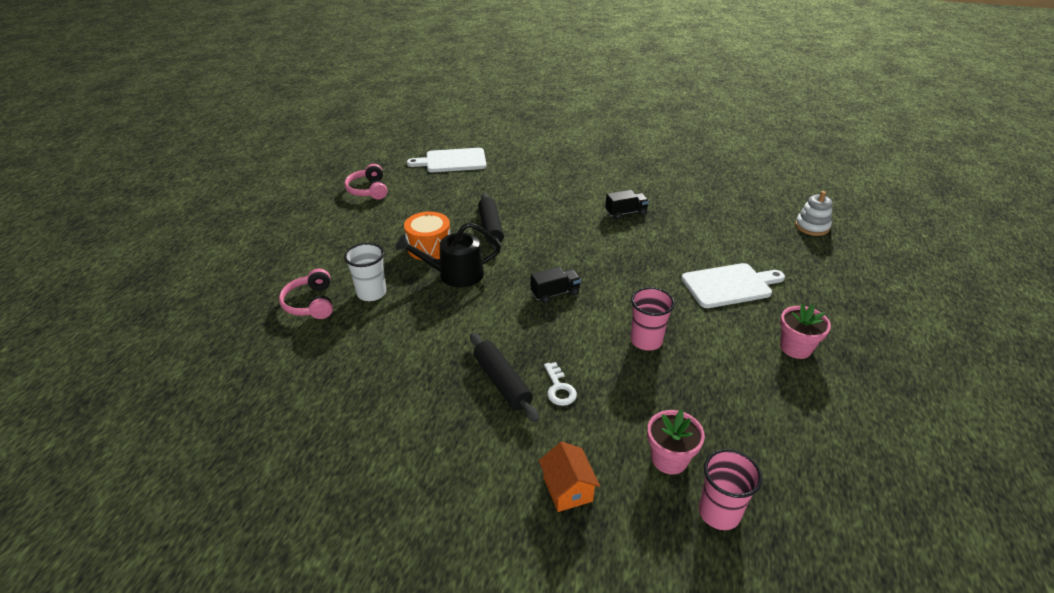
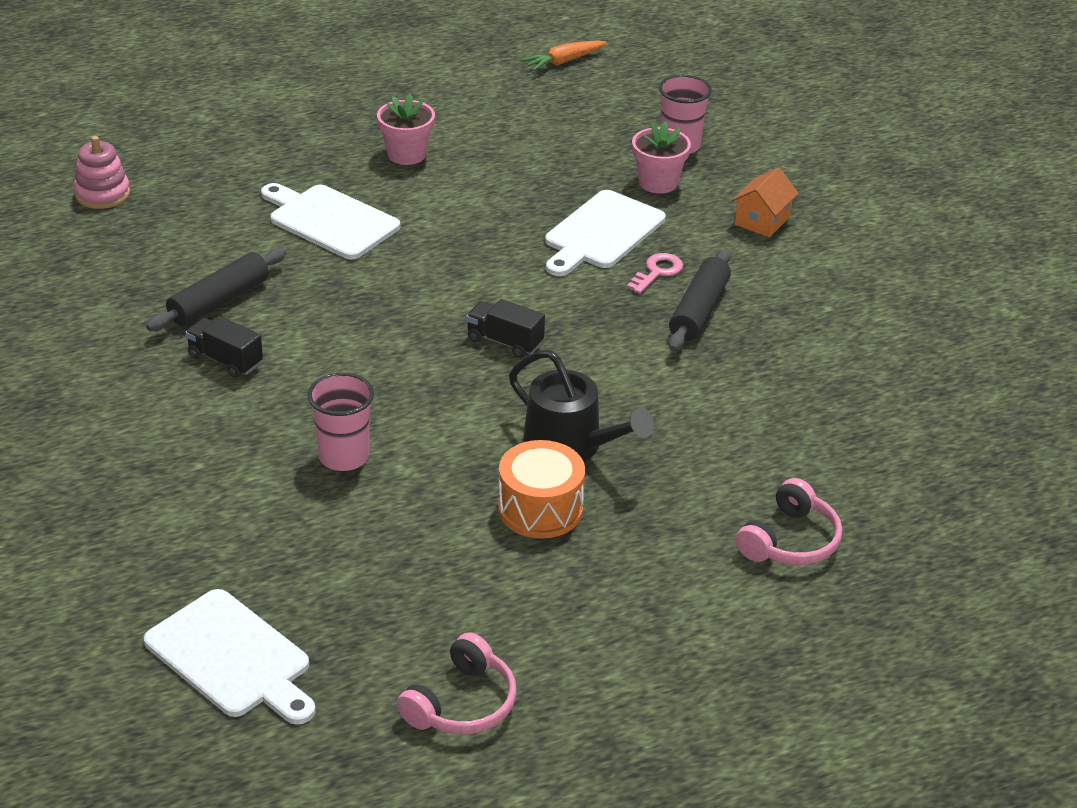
camera: 130 degrees left, 0 degrees up
white cup [344,243,386,301] -> none
black rolling pin [478,193,504,250] -> black rolling pin moved to [146,248,286,331]
white key [544,362,577,406] -> pink key [627,253,683,294]
pink cup [631,287,675,351] -> pink cup moved to [308,373,374,471]
white stacking toy [795,191,833,236] -> pink stacking toy [74,136,130,209]
none -> orange carrot [521,40,607,71]
none -> white cutting board [545,190,666,276]

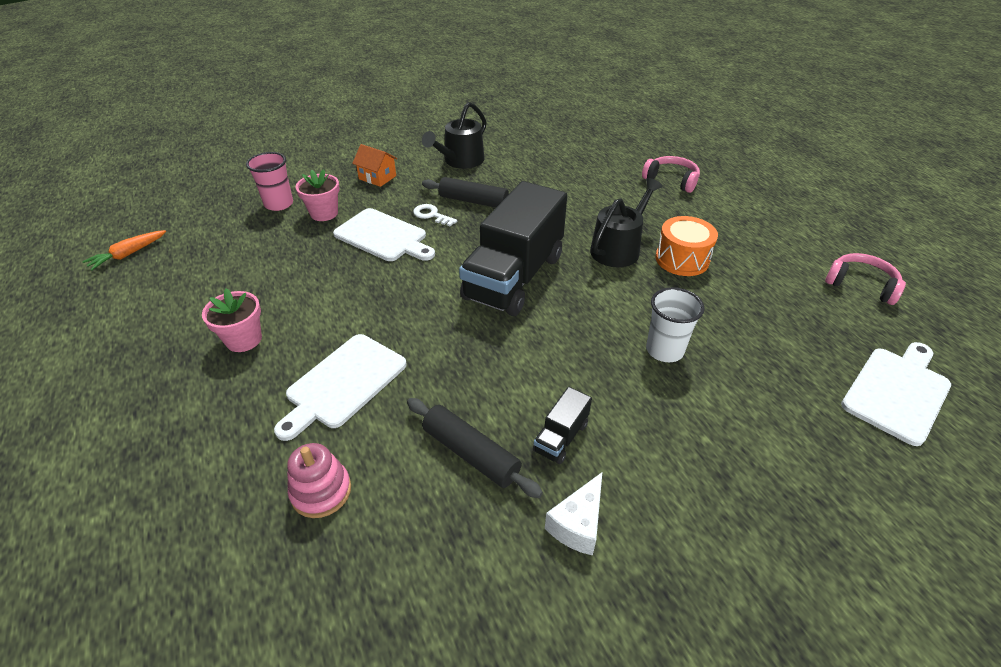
camera: 90 degrees left, 5 degrees up
pink stacking toy [74,136,130,209] -> pink stacking toy moved to [287,443,351,518]
pink cup [308,373,374,471] -> white cup [646,287,704,362]
black truck [466,299,545,358] -> black truck [459,181,567,316], size x2.44
orange carrot [521,40,607,71] -> orange carrot turned 75 degrees clockwise [82,230,166,270]
pink key [627,253,683,294] -> white key [413,204,457,226]
none -> black watering can [422,102,487,169]
none -> white cheese [545,472,602,556]

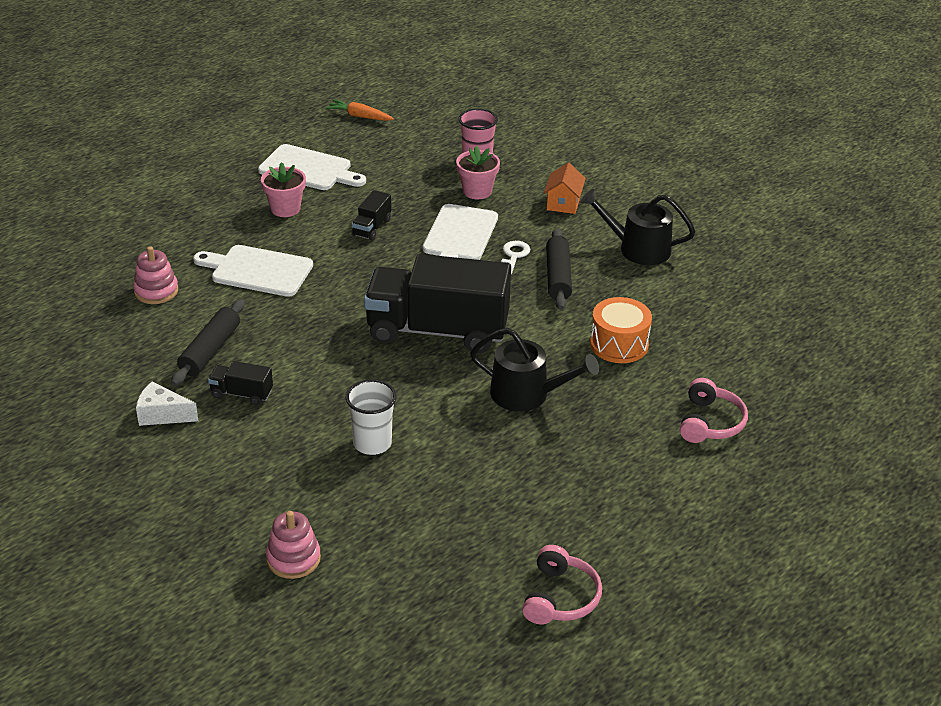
camera: 70 degrees right, 5 degrees down
orange drum [655,216,718,276] -> orange drum moved to [590,297,652,363]
white cutting board [841,342,951,446] -> white cutting board moved to [258,144,366,190]
none -> pink stacking toy [266,511,321,579]
none -> black truck [352,190,391,241]

